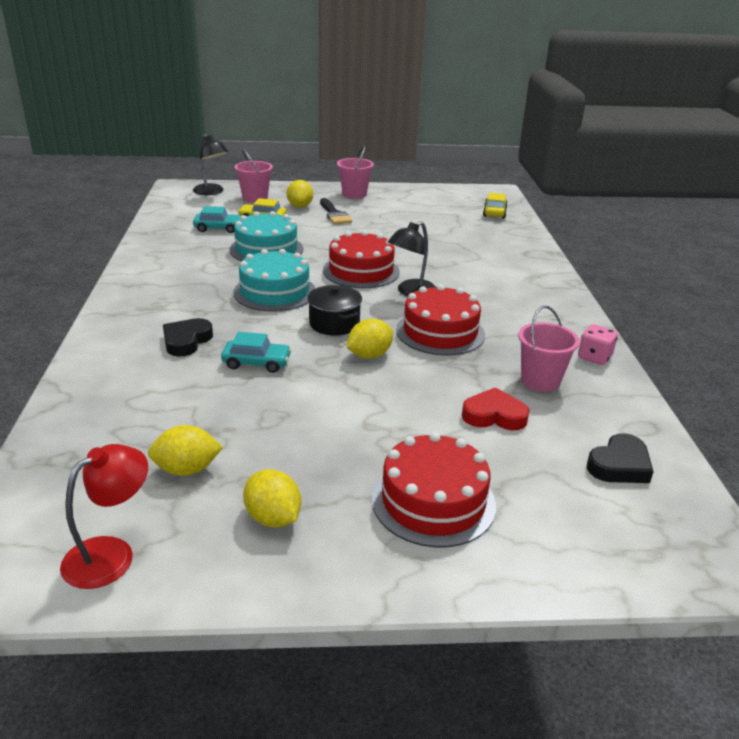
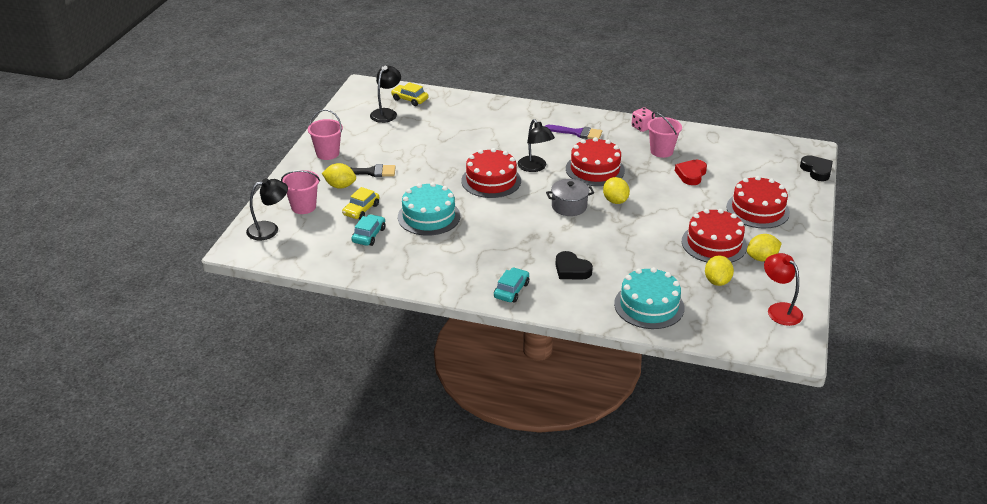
camera: 70 degrees left, 5 degrees up
turquoise car [221,332,292,373] -> turquoise car moved to [494,267,529,303]
turquoise cake [233,249,316,312] -> turquoise cake moved to [614,267,684,329]
black pot [307,285,362,335] -> grey pot [546,179,594,216]
black heart [587,433,654,483] -> black heart moved to [800,155,833,181]
none -> black lamp [370,66,401,123]
none -> purple brush [545,125,602,139]
none -> red cake [682,209,747,263]

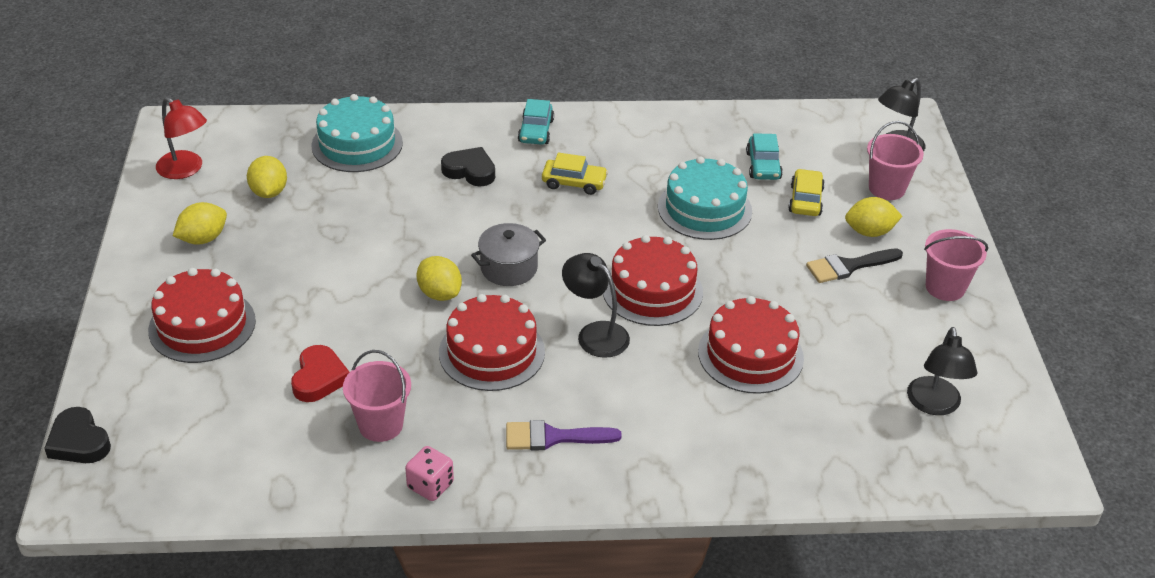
camera: 160 degrees right, 5 degrees up
yellow car [391,82,428,106] -> yellow car moved to [542,153,608,195]
red cake [682,209,747,263] -> red cake moved to [698,296,804,394]

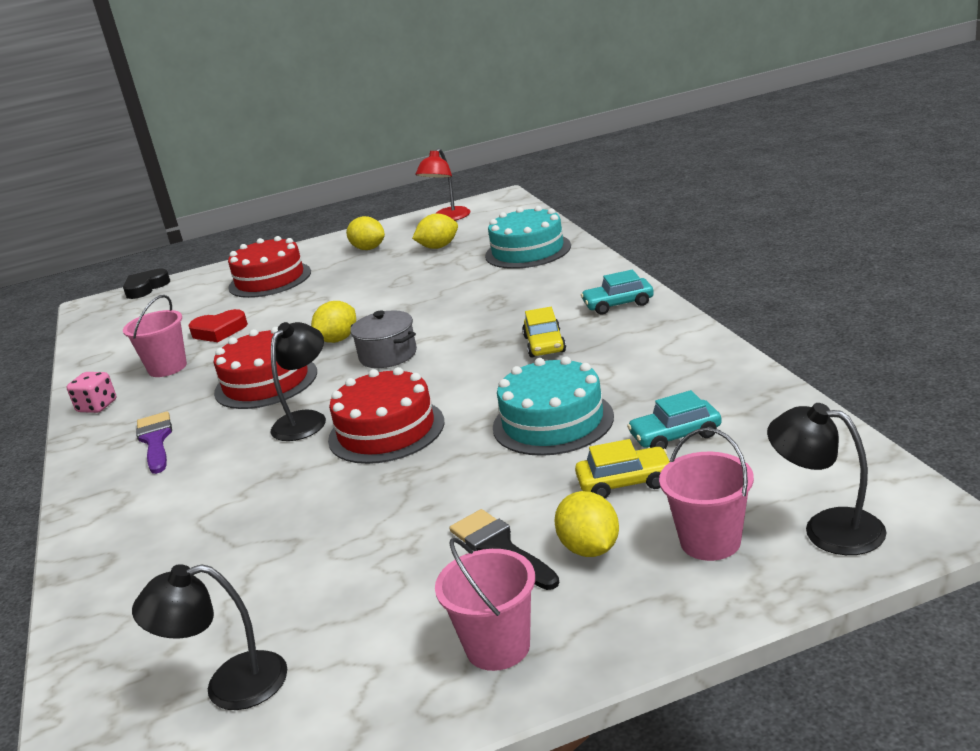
camera: 80 degrees right, 15 degrees down
black heart [441,147,495,186] -> none
red cake [698,296,804,394] -> none

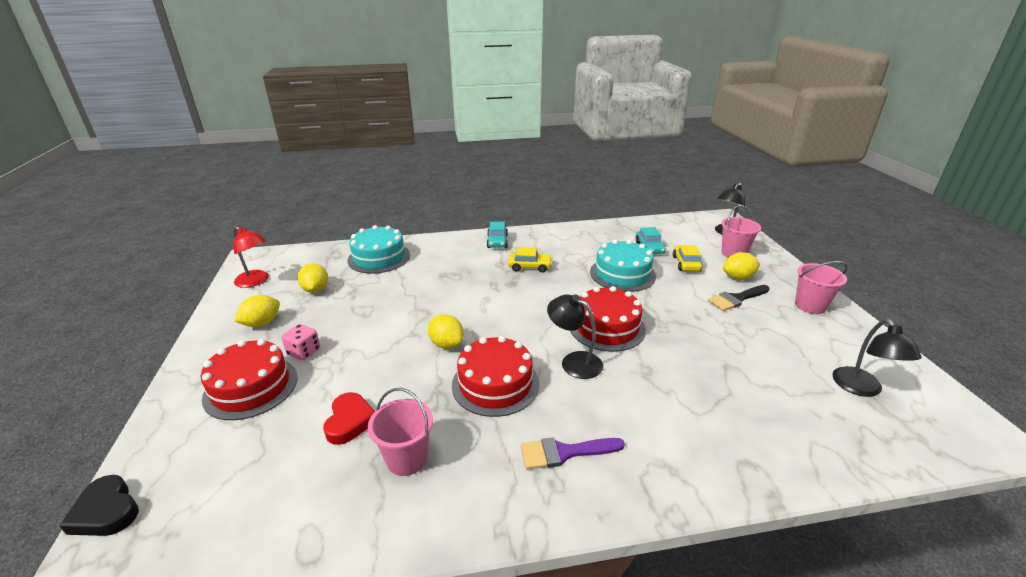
camera: 85 degrees left, 5 degrees up
pink dice [67,372,116,413] -> pink dice moved to [282,324,320,361]
grey pot [350,311,417,368] -> none

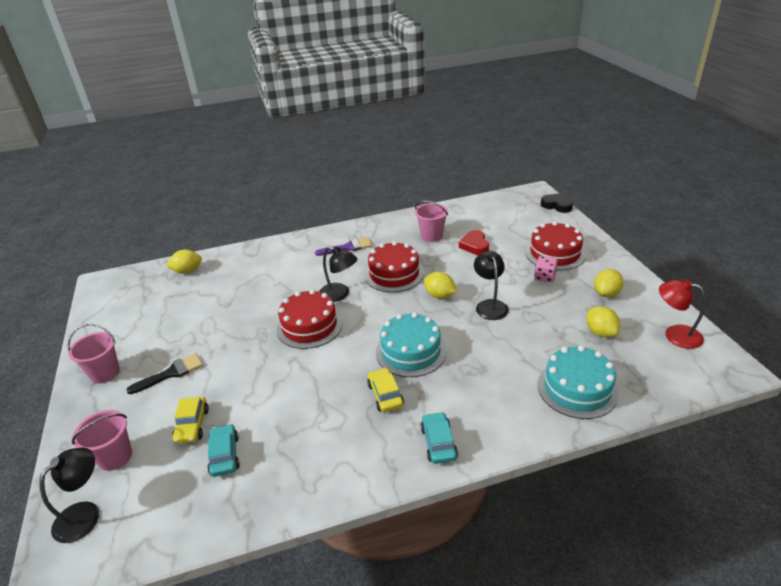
camera: 175 degrees right, 5 degrees up
yellow car [508,247,553,273] -> yellow car turned 75 degrees clockwise [367,368,404,412]
turquoise cake [590,240,656,292] -> turquoise cake moved to [376,312,446,377]
yellow lemon [723,252,760,280] -> yellow lemon moved to [166,249,202,274]
black lamp [832,319,922,397] -> black lamp moved to [474,251,509,320]

